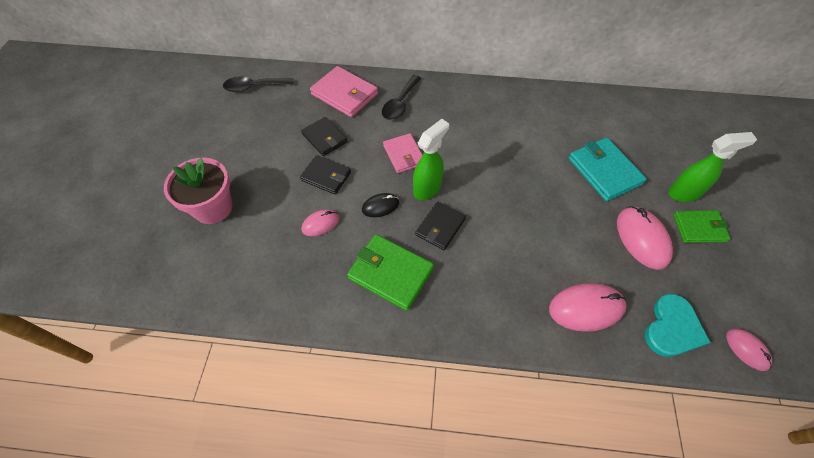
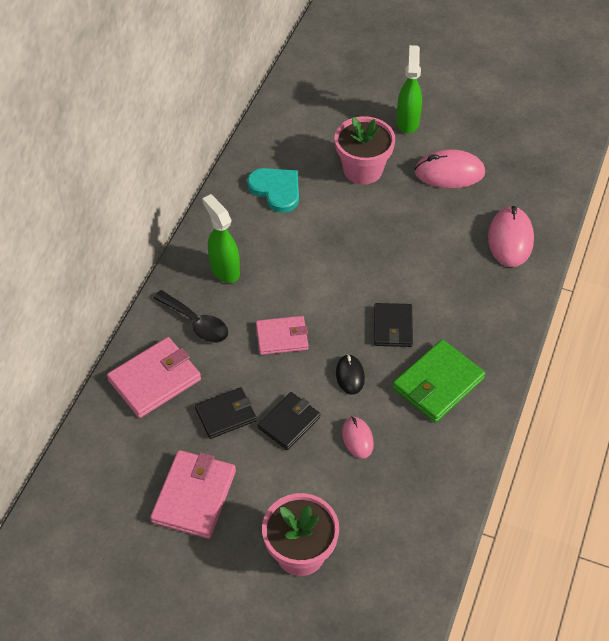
camera: 75 degrees left, 5 degrees down
black spoon [223,76,294,92] -> none
green spray bottle [413,119,449,200] -> green spray bottle moved to [202,194,240,283]
black wallet [415,202,466,250] -> black wallet turned 45 degrees clockwise [374,303,413,347]
turquoise wallet [568,138,647,201] -> pink flower pot [335,116,395,185]
turquoise heart [645,294,711,357] -> turquoise heart moved to [247,168,299,213]
green wallet [673,210,731,243] -> none
pink mouse [726,329,772,371] -> none
none -> pink wallet [150,450,236,539]

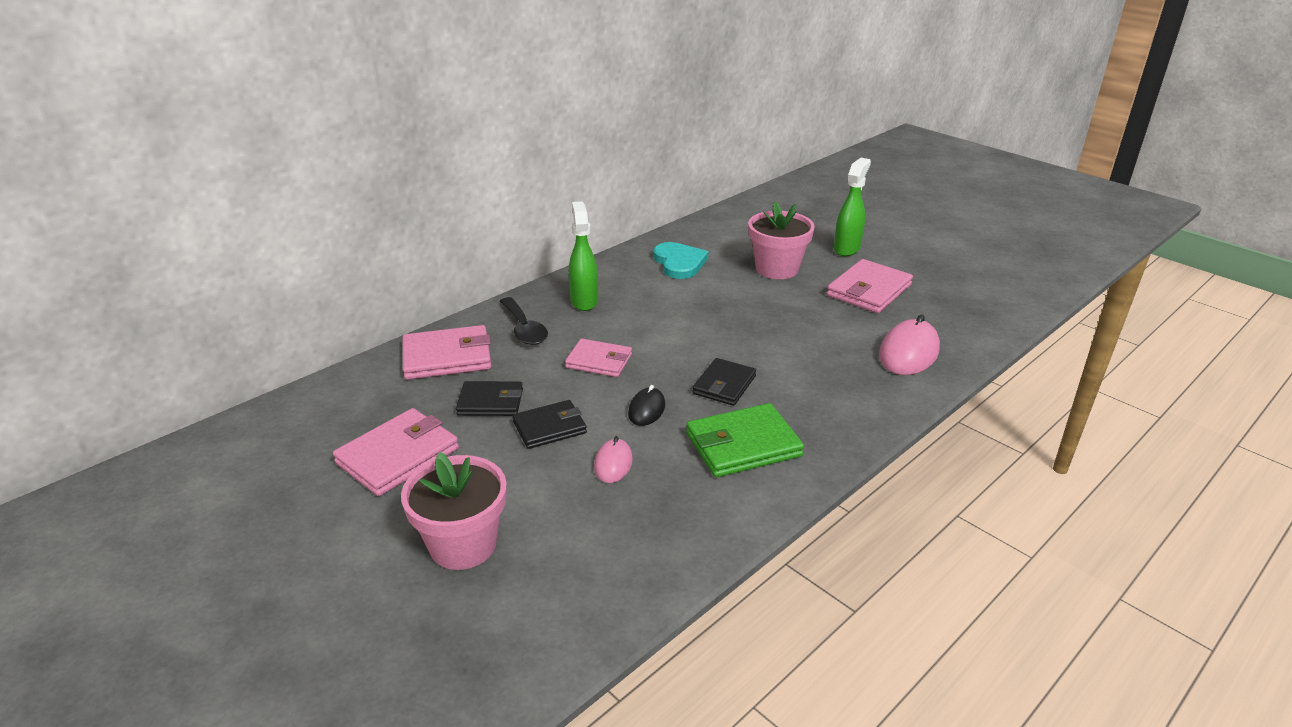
camera: 25 degrees right, 20 degrees down
pink mouse [415,149,485,188] -> pink wallet [827,259,913,313]

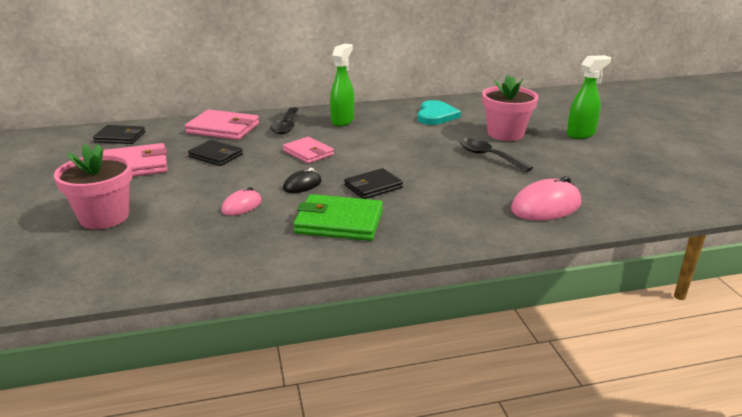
camera: 30 degrees right, 5 degrees down
black wallet [513,400,587,449] -> black wallet moved to [93,125,145,144]
pink wallet [827,259,913,313] -> none
none -> black spoon [460,138,533,172]

